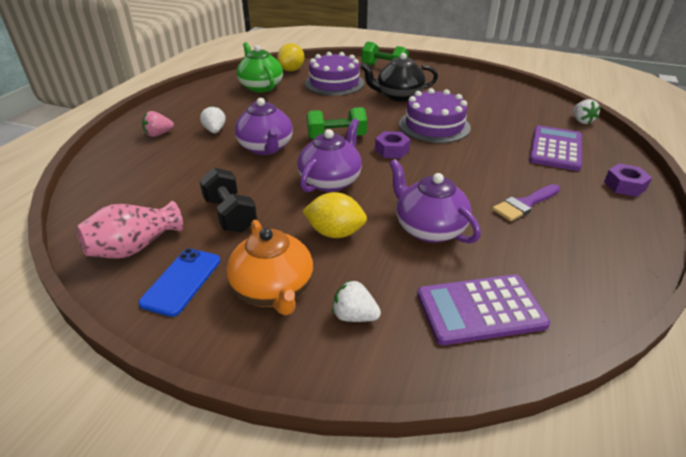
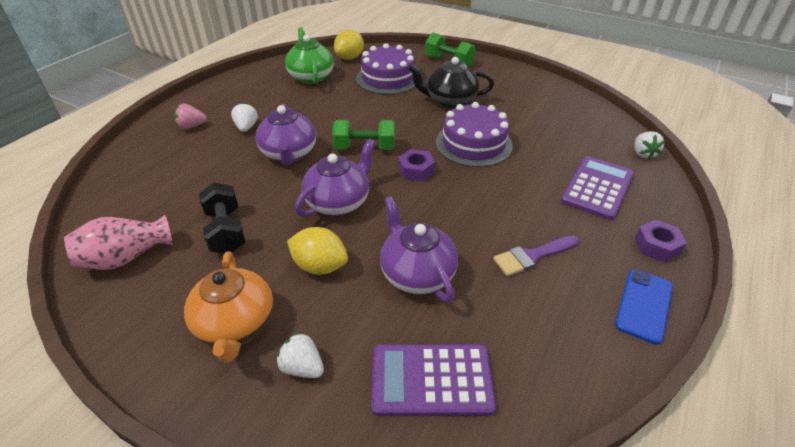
camera: 10 degrees right, 5 degrees up
blue phone [138,248,221,317] -> blue phone moved to [615,269,673,344]

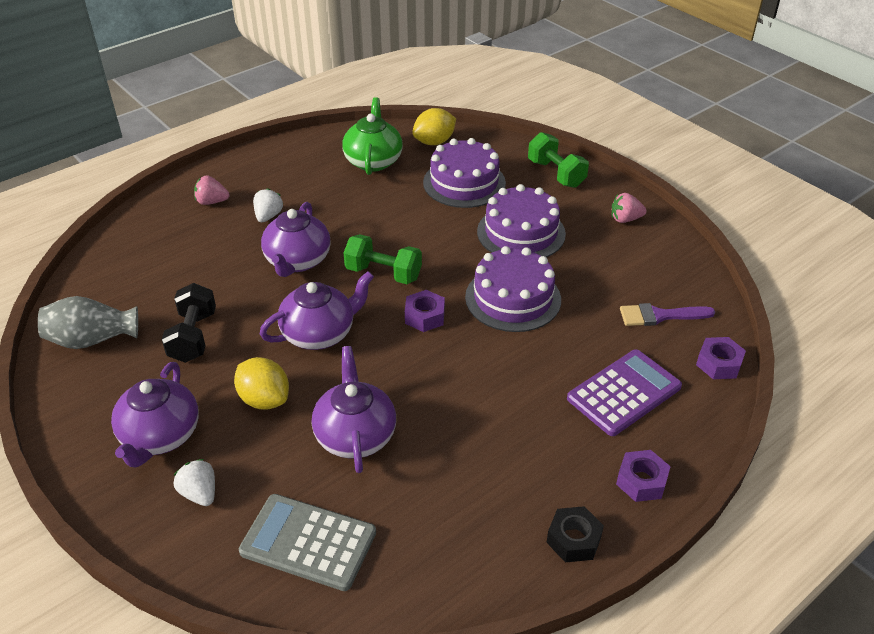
camera: 20 degrees right, 0 degrees up
pink vase [64,215,173,270] -> grey vase [38,296,138,349]
orange teapot [184,251,274,363] -> purple teapot [111,362,199,468]
purple calculator [371,344,496,416] -> grey calculator [239,494,376,591]
black teapot [408,57,494,109] -> purple cake [477,184,566,257]
purple brush [493,235,579,276] -> purple brush moved to [620,303,715,326]
blue phone [615,269,673,344] -> black nut [546,506,604,562]
white strawberry [635,131,665,159] -> purple nut [696,337,746,379]
none -> pink strawberry [612,193,647,223]

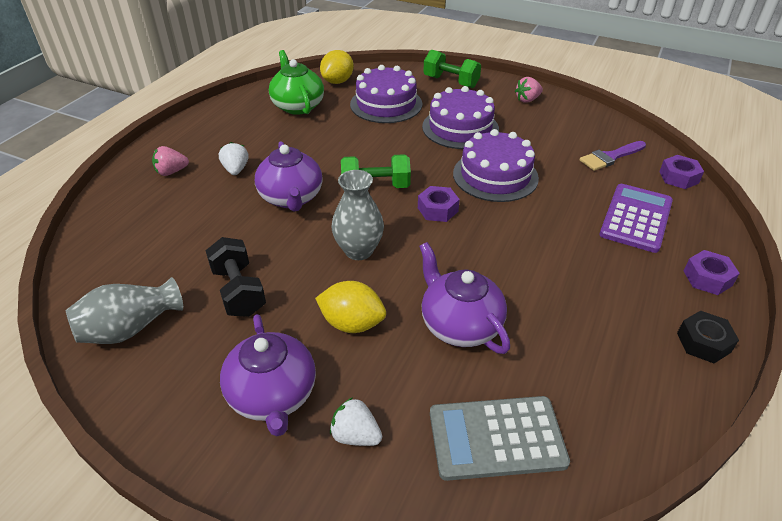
camera: 25 degrees left, 0 degrees up
purple teapot [260,271,374,350] -> grey vase [331,170,384,260]

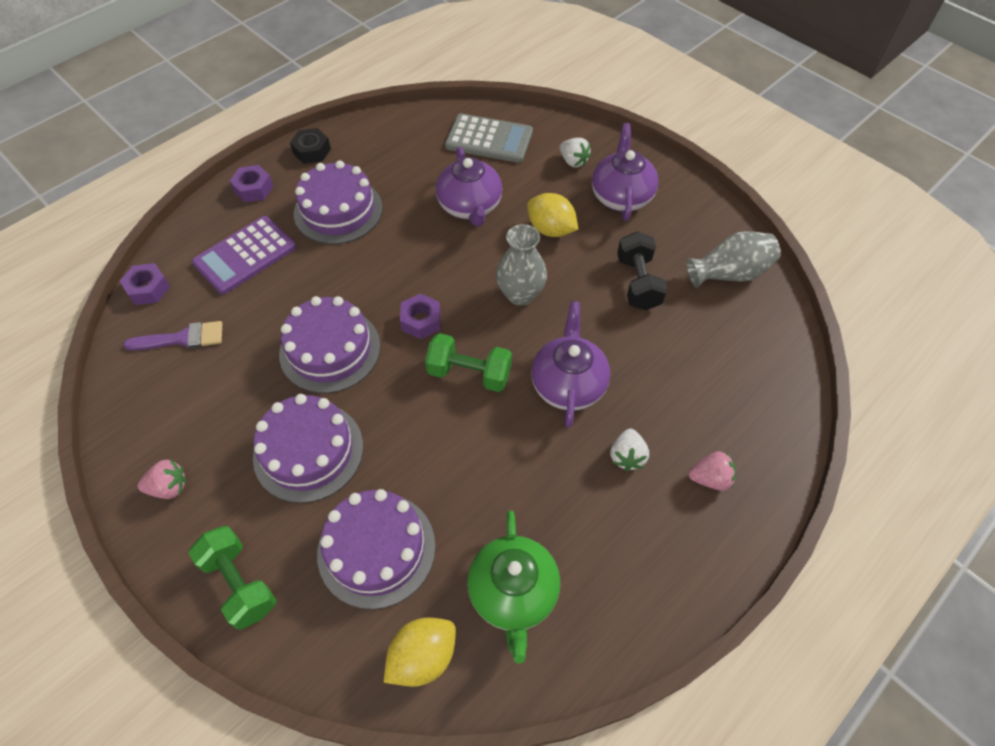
camera: 160 degrees left, 15 degrees up
none -> purple cake [294,160,383,244]

